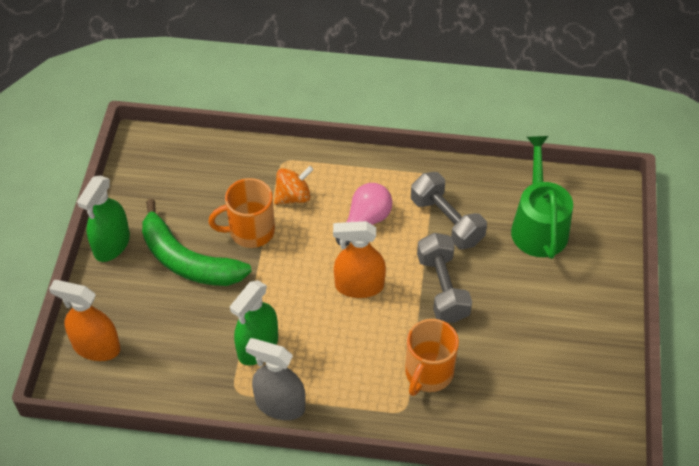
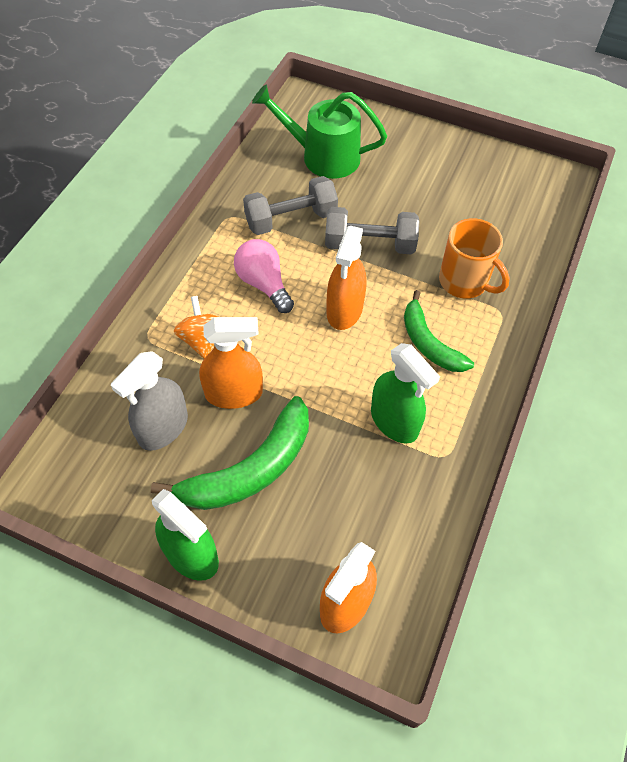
camera: 75 degrees left, 5 degrees up
orange mug [208,178,275,248] -> orange spray bottle [199,317,263,409]
grey spray bottle [246,338,306,420] -> grey spray bottle moved to [111,351,188,451]
none -> green banana [404,290,474,372]

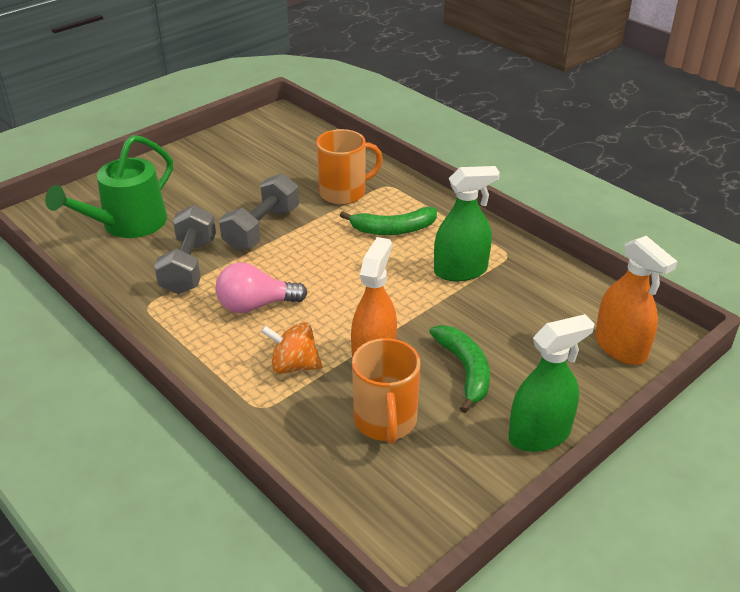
camera: 65 degrees left, 20 degrees down
grey spray bottle [111,351,188,451] -> orange mug [352,338,420,444]
green banana [151,396,309,510] -> green banana [429,325,490,413], size x0.66
orange spray bottle [327,226,367,330] -> none

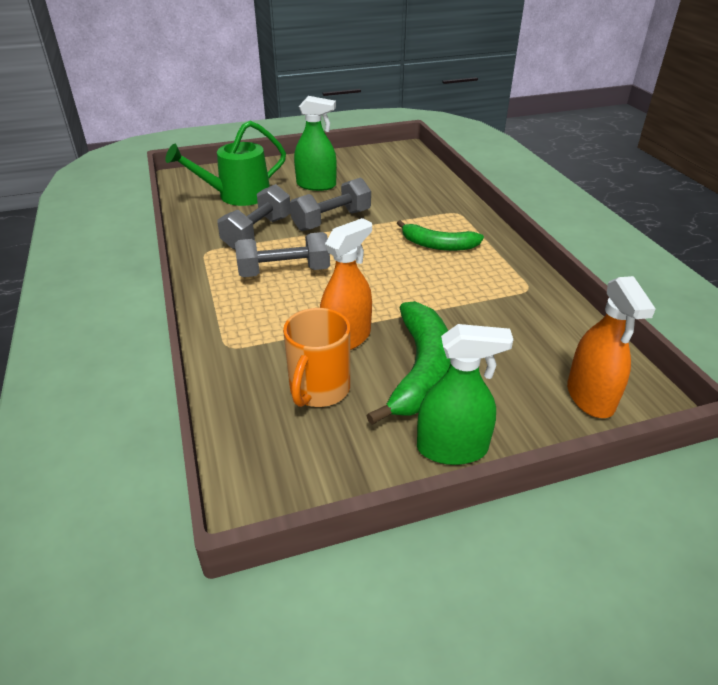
camera: 25 degrees right, 0 degrees up
pink light bulb [216,262,307,313] -> grey dumbbell [235,232,330,277]
orange spinning top [261,322,322,374] -> none
orange mug [316,129,383,205] -> none
green banana [429,325,490,413] -> green banana [366,301,450,425], size x1.52
green spray bottle [434,166,500,281] -> green spray bottle moved to [294,96,337,191]

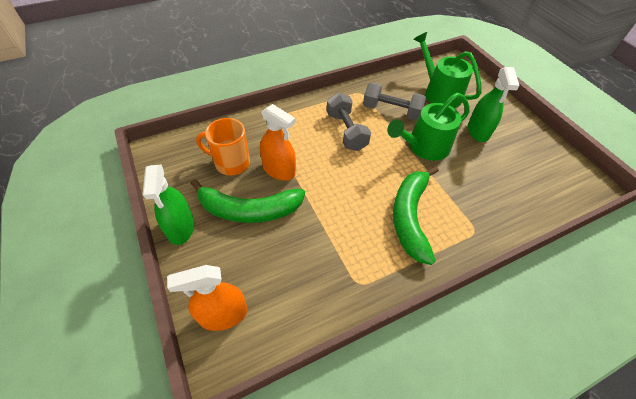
camera: 80 degrees right, 15 degrees up
grey dumbbell [290,178,371,231] -> green watering can [387,93,470,161]
green banana [397,220,484,251] -> green banana [393,166,439,265], size x1.52

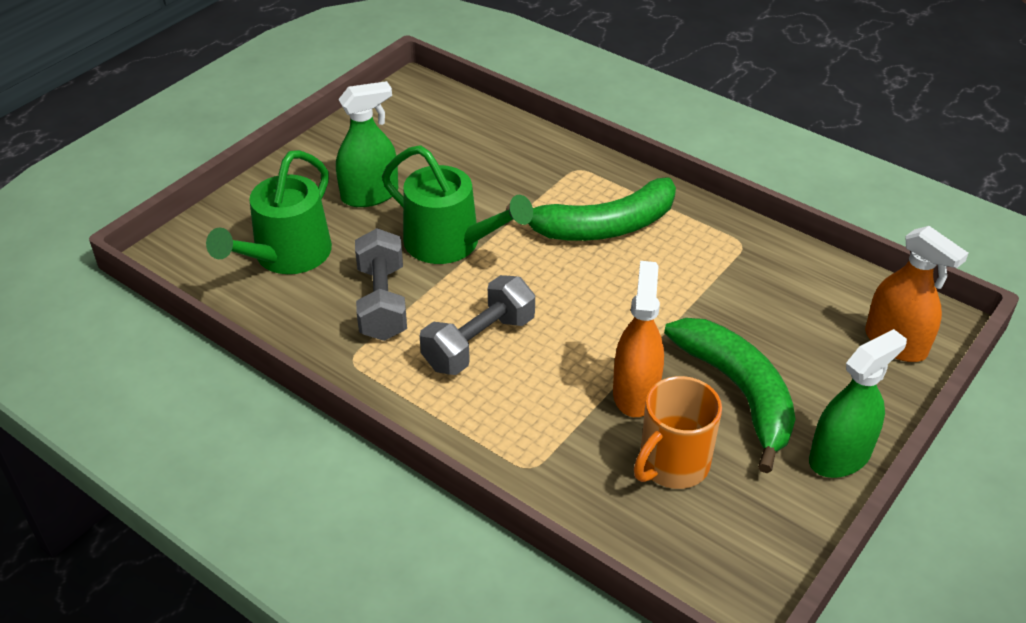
camera: 115 degrees left, 10 degrees down
orange mug [196,118,250,175] -> orange mug turned 60 degrees clockwise [634,376,722,489]

